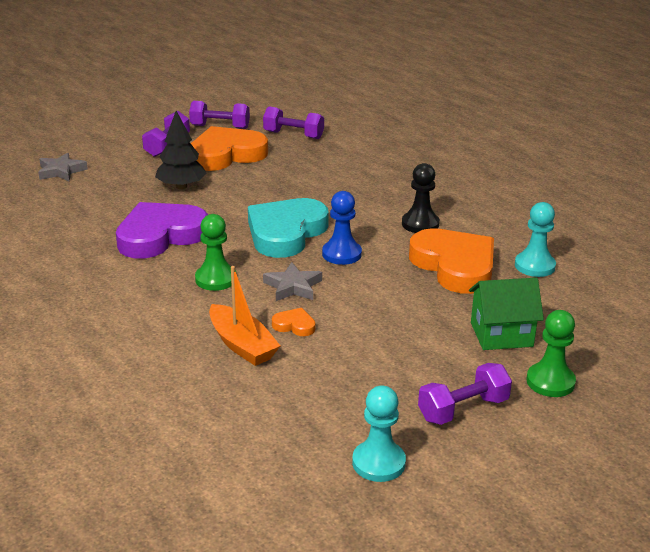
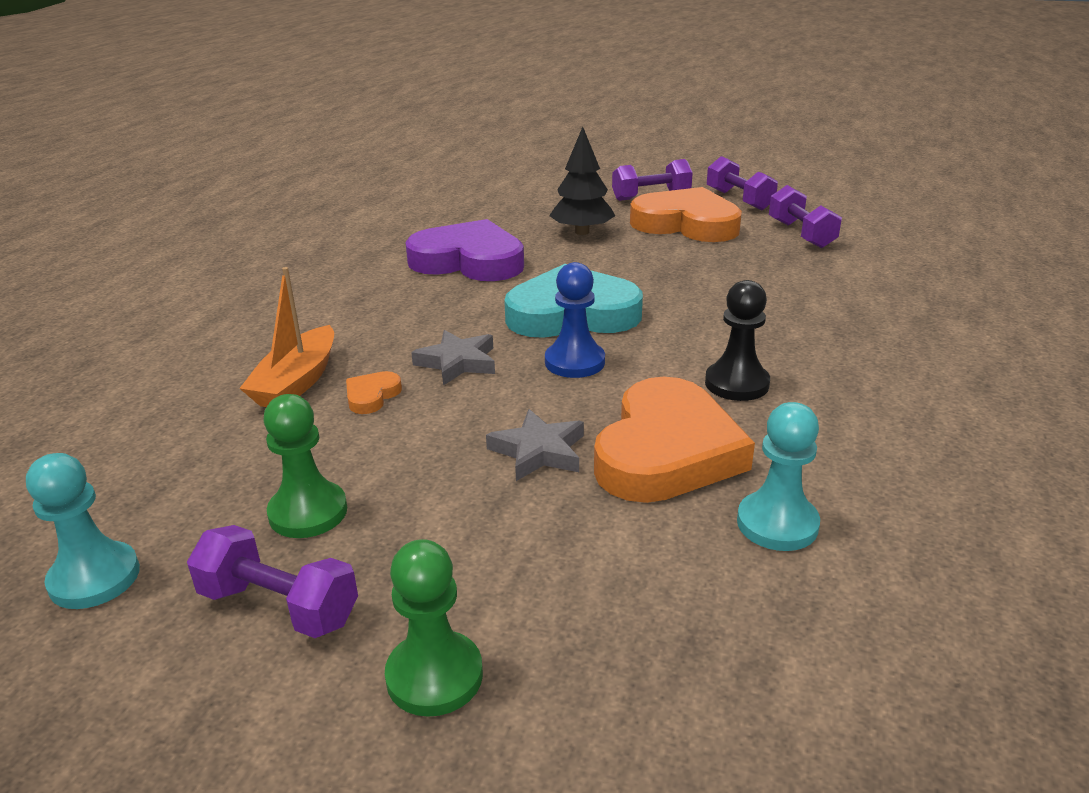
camera: 55 degrees right, 0 degrees up
grey star [38,152,88,181] -> grey star moved to [486,409,584,481]
green pawn [195,214,236,291] -> green pawn moved to [263,394,347,538]
orange heart [272,308,315,336] -> orange heart turned 135 degrees counterclockwise [346,371,402,414]
green house [469,277,544,350] -> none

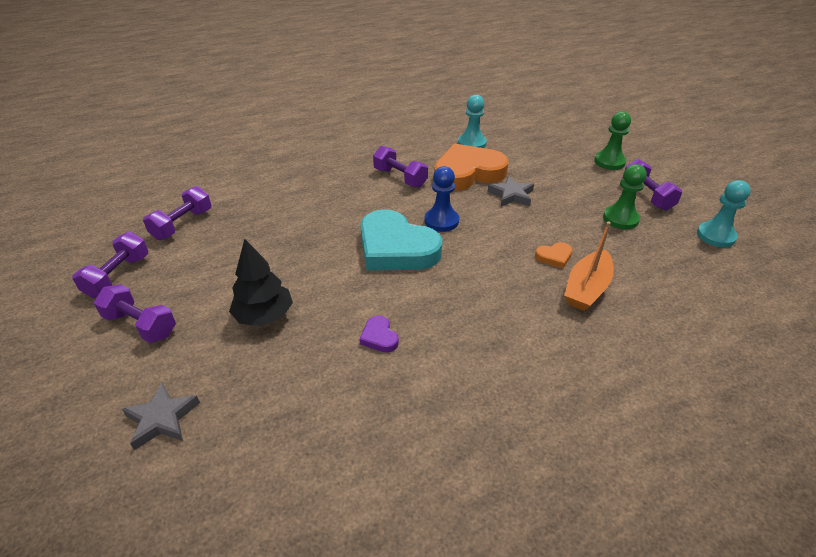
camera: 135 degrees left, 10 degrees up
orange boat [239,267,334,407] -> orange boat turned 150 degrees clockwise [564,222,614,311]
purple heart [405,219,524,281] -> purple heart [359,316,399,352], size x0.41
grey star [411,330,495,386] -> grey star moved to [122,382,200,451]
orange heart [630,187,742,242] -> none
black pawn [705,280,770,401] -> purple dumbbell [373,146,428,188]

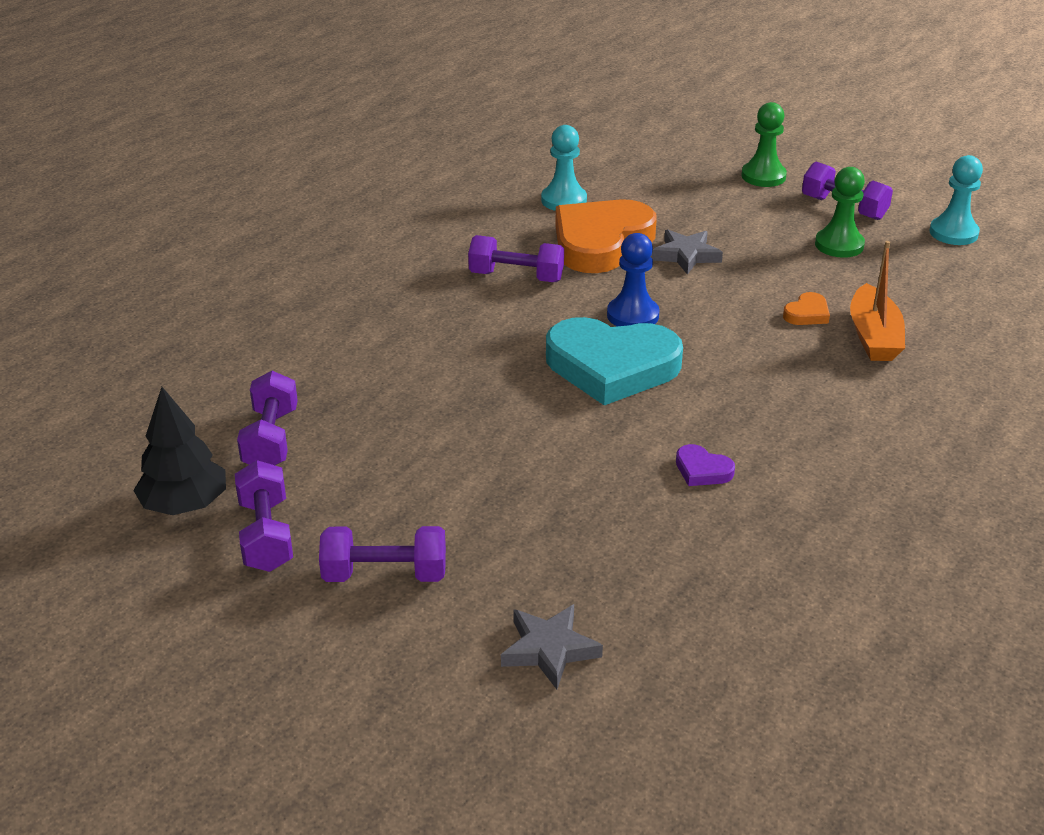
camera: 30 degrees left, 5 degrees down
black tree [229,239,293,326] -> black tree moved to [133,387,226,515]

